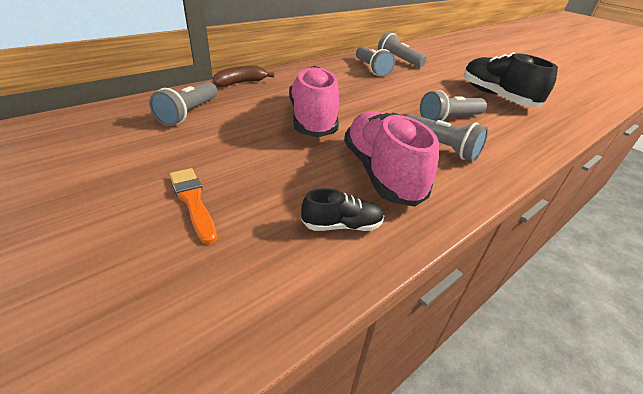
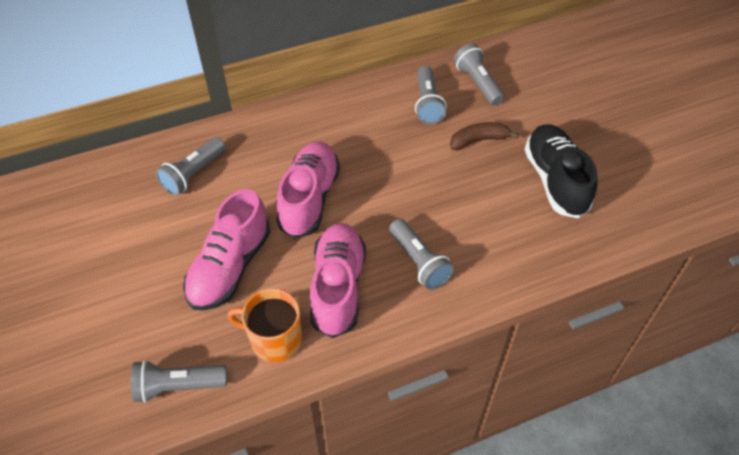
camera: 20 degrees right, 15 degrees up
orange brush [169,168,217,244] -> none
brown banana [213,65,275,87] -> brown banana moved to [450,122,519,150]
black shoe [301,188,384,231] -> orange mug [228,288,302,362]
grey flashlight [420,90,487,121] -> grey flashlight moved to [131,360,227,403]
none -> pink shoe [183,189,270,311]

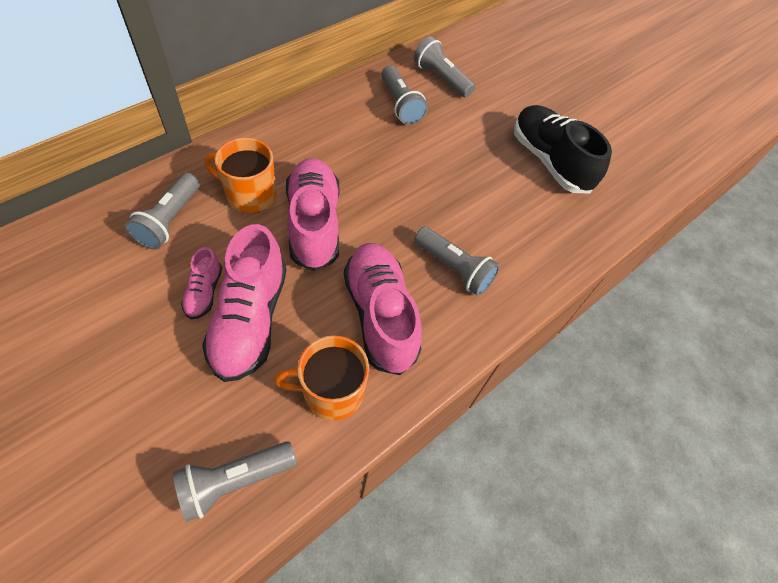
camera: 25 degrees left, 5 degrees up
brown banana [450,122,519,150] -> none
none -> pink shoe [181,247,222,319]
none -> orange mug [205,138,277,213]

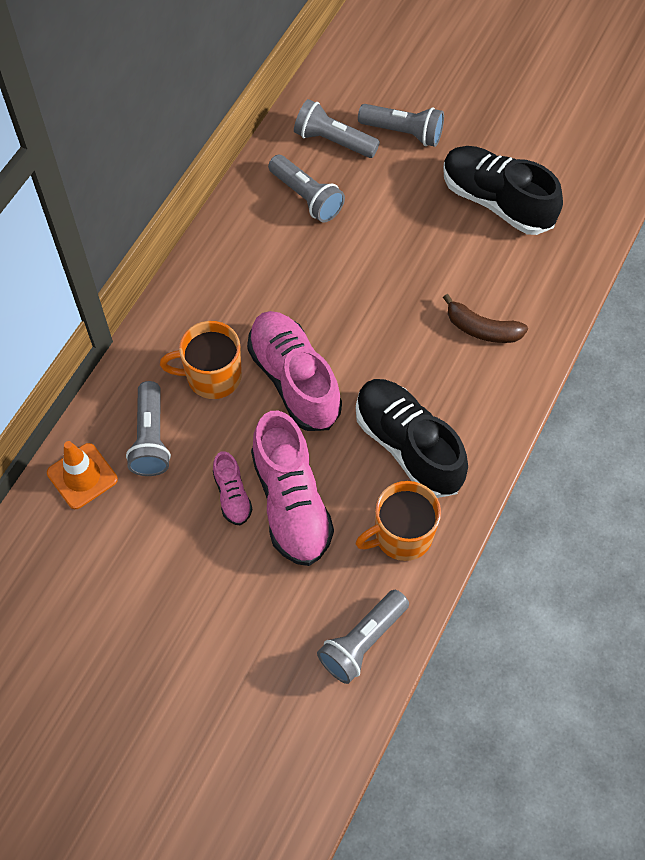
camera: 15 degrees left, 5 degrees up
pink shoe [344,243,422,375] -> black shoe [356,379,468,498]
grey flashlight [414,227,500,296] -> grey flashlight moved to [358,104,444,147]
none -> orange traffic cone [47,441,118,509]
none -> brown banana [443,294,528,343]

